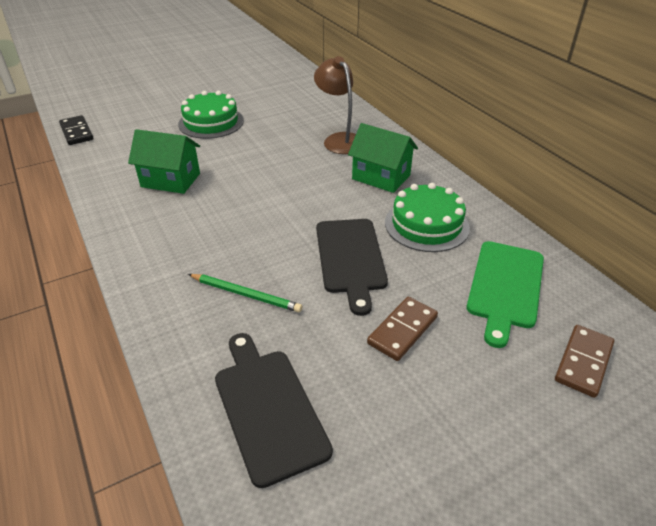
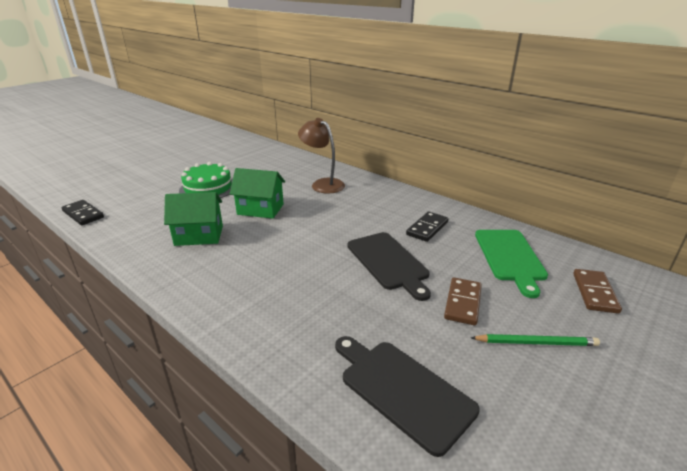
camera: 20 degrees left, 10 degrees down
green pencil [188,274,302,312] -> green pencil moved to [471,334,600,346]
green house [348,123,418,193] -> green house moved to [230,168,285,219]
green cake [385,183,470,252] -> black domino [406,212,448,242]

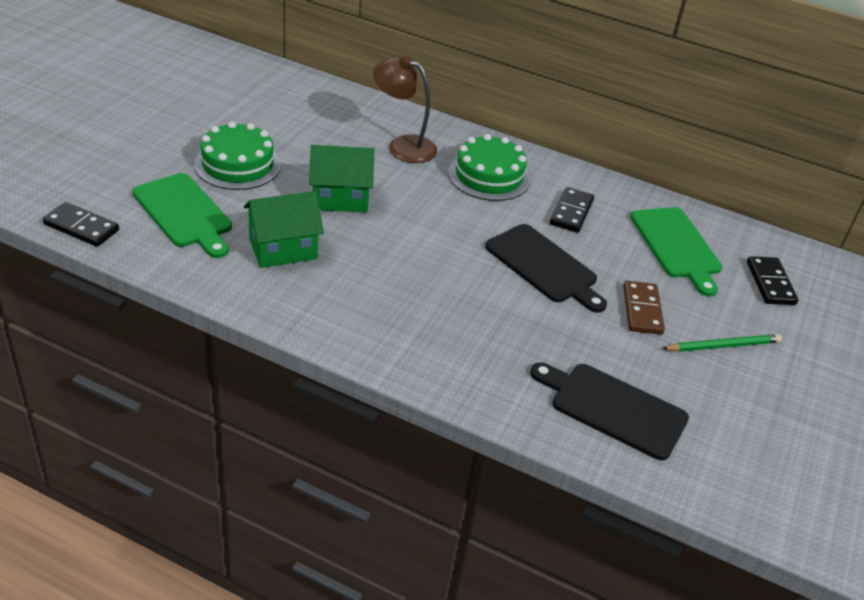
camera: 20 degrees left, 10 degrees up
brown domino [573,269,622,313] -> black domino [747,256,799,305]
none -> green cutting board [133,173,232,258]
none -> green cake [448,134,530,201]

